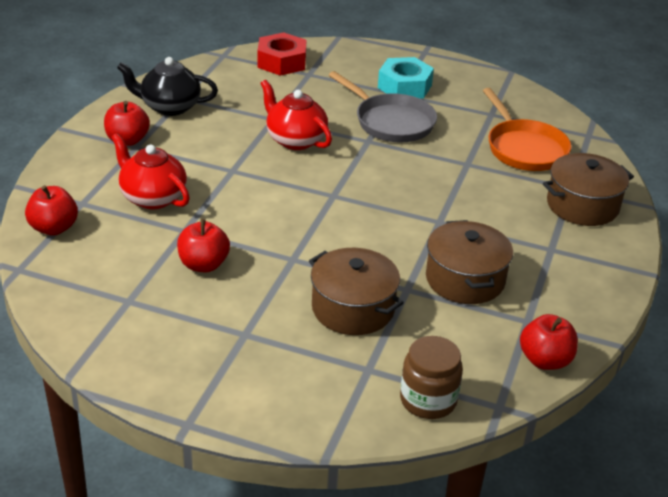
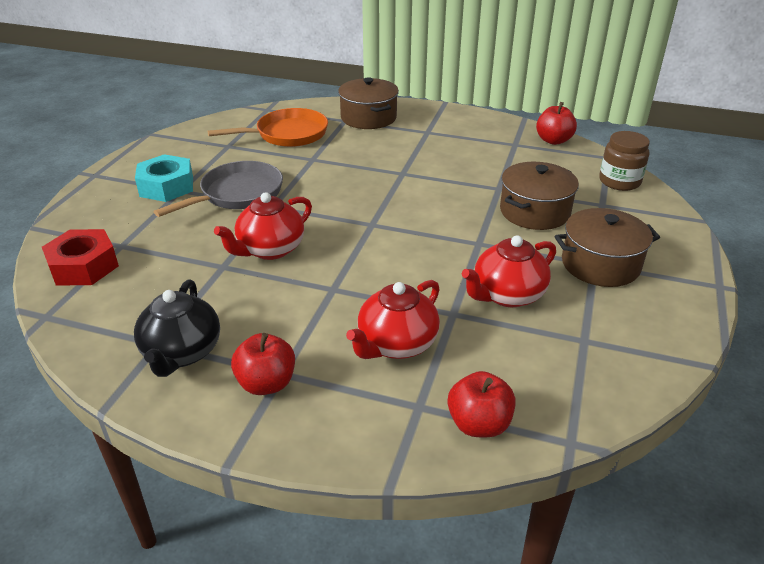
camera: 90 degrees left, 0 degrees up
red apple [177,219,230,272] -> red teapot [462,235,556,307]
brown pot [426,220,513,304] -> brown pot moved to [555,208,660,287]

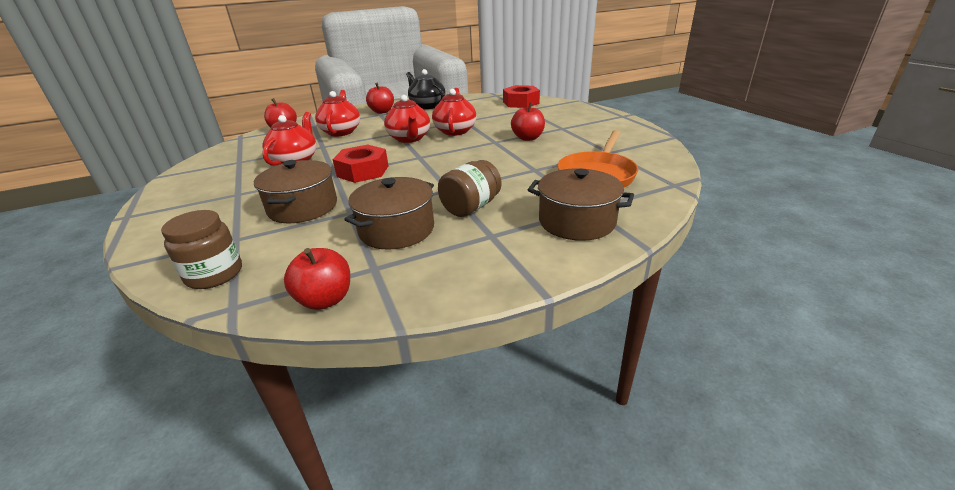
camera: 140 degrees right, 5 degrees down
turquoise nut [135,154,193,202] -> none
grey pan [154,161,283,217] -> red apple [511,102,545,141]
brown pot [555,208,660,287] -> brown pot moved to [344,177,434,250]
none -> red nut [333,145,388,183]
none -> red teapot [384,95,430,143]
none -> brown jar [438,160,502,217]

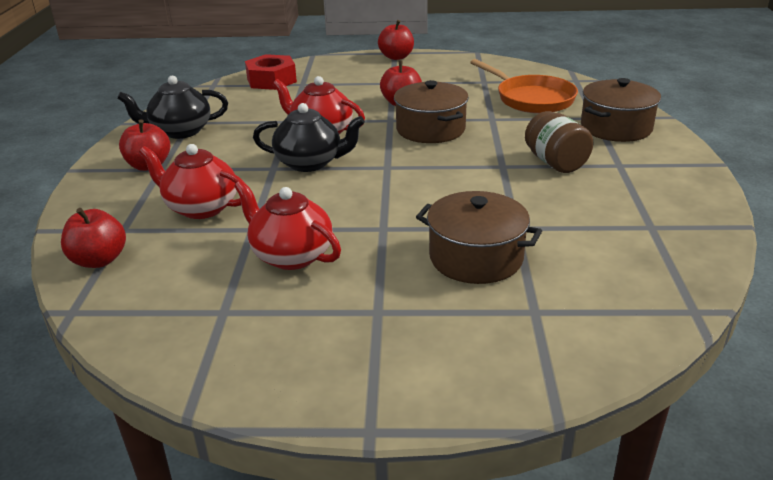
camera: 65 degrees left, 0 degrees up
brown jar [161,210,242,289] -> none
red apple [284,248,350,310] -> red apple moved to [378,20,414,60]
red nut [333,145,388,183] -> none
brown pot [344,177,434,250] -> brown pot moved to [394,80,469,143]
red teapot [384,95,430,143] -> black teapot [253,103,365,172]

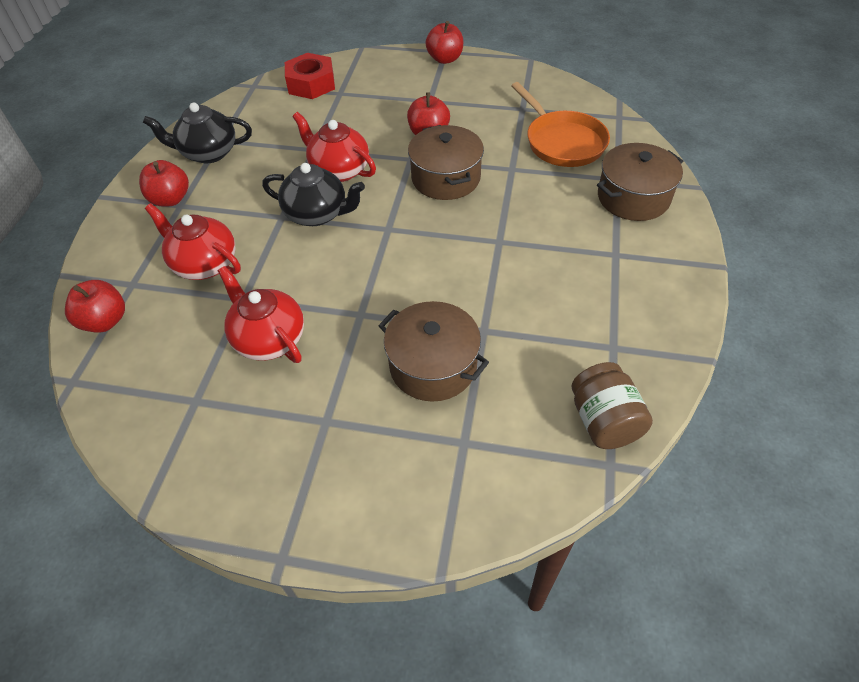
camera: 10 degrees right, 20 degrees up
brown jar [525,111,593,173] -> brown jar moved to [571,362,653,449]

